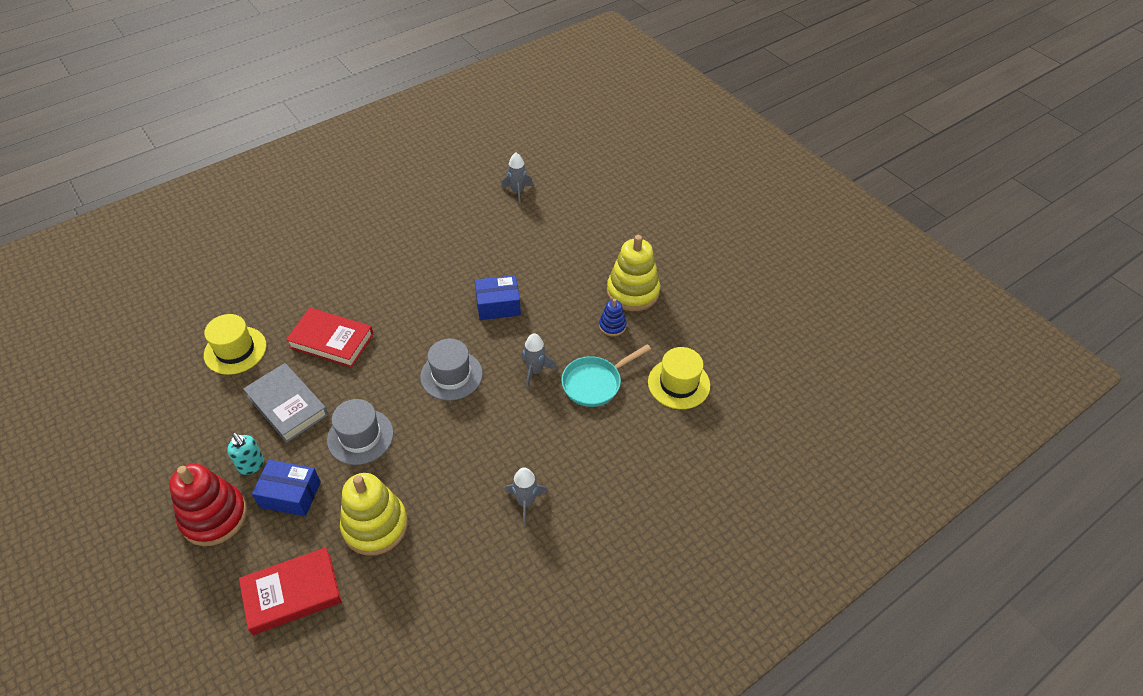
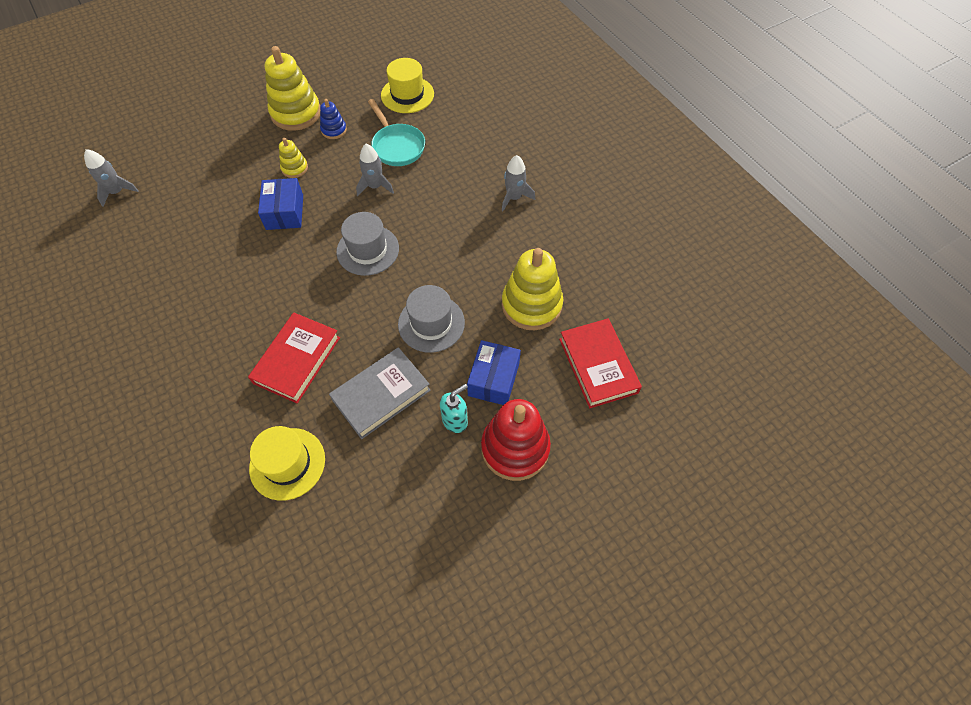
camera: 85 degrees left, 10 degrees up
none -> yellow stacking toy [279,138,308,178]

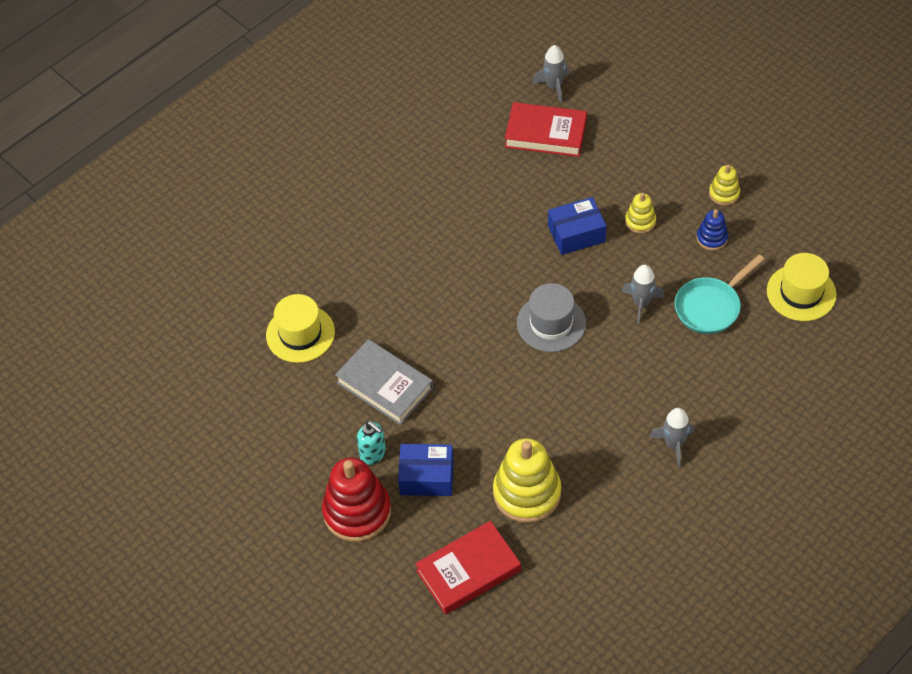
camera: 80 degrees right, 5 degrees down
red book [248,312,340,404] -> red book moved to [505,102,587,157]
yellow stacking toy [265,46,321,131] -> yellow stacking toy [709,164,740,206], size x0.50
grey hat [398,285,465,353] -> none

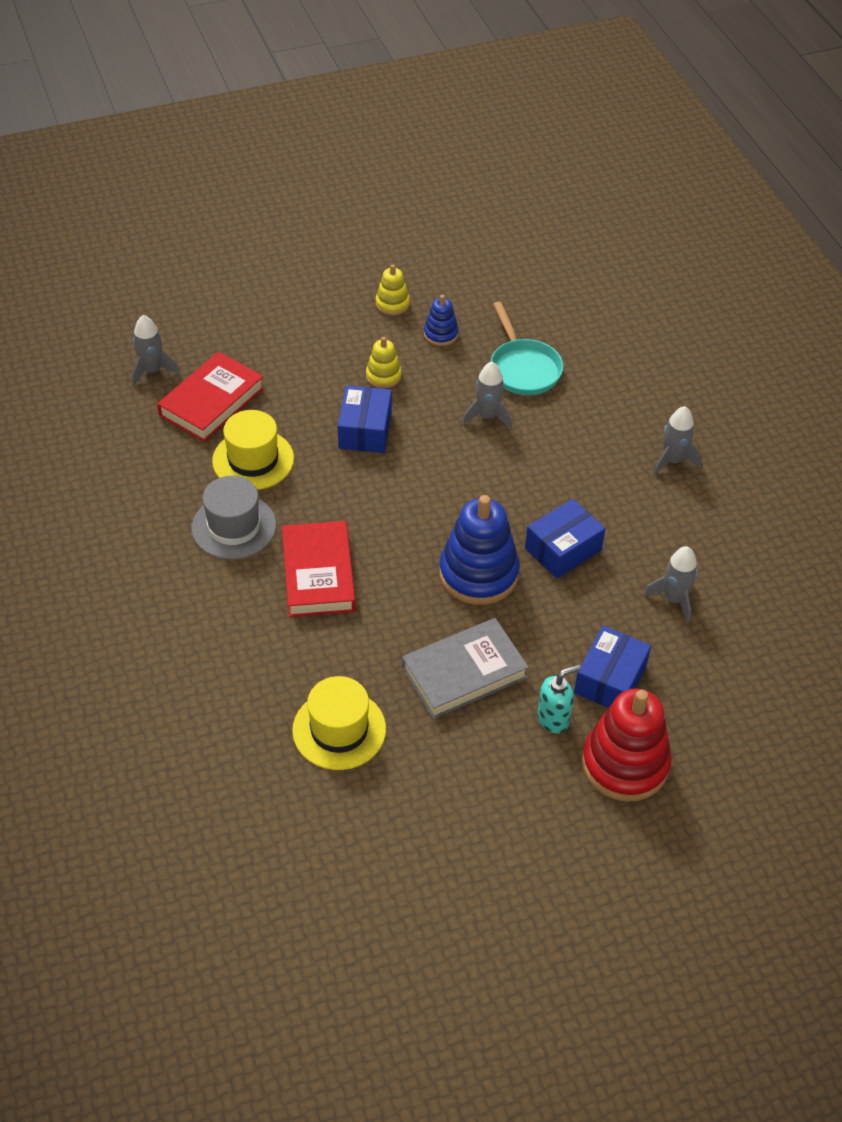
camera: 70 degrees left, 5 degrees down
red book [415,521,521,615] -> red book moved to [282,521,356,617]
yellow stacking toy [493,438,561,523] -> grey rocket [643,546,698,623]
grey hat [517,283,586,352] -> grey hat moved to [191,476,276,560]
yellow hat [767,253,837,321] -> yellow hat moved to [212,410,294,490]
none -> blue stacking toy [439,495,520,605]
none -> blue box [525,499,606,578]

